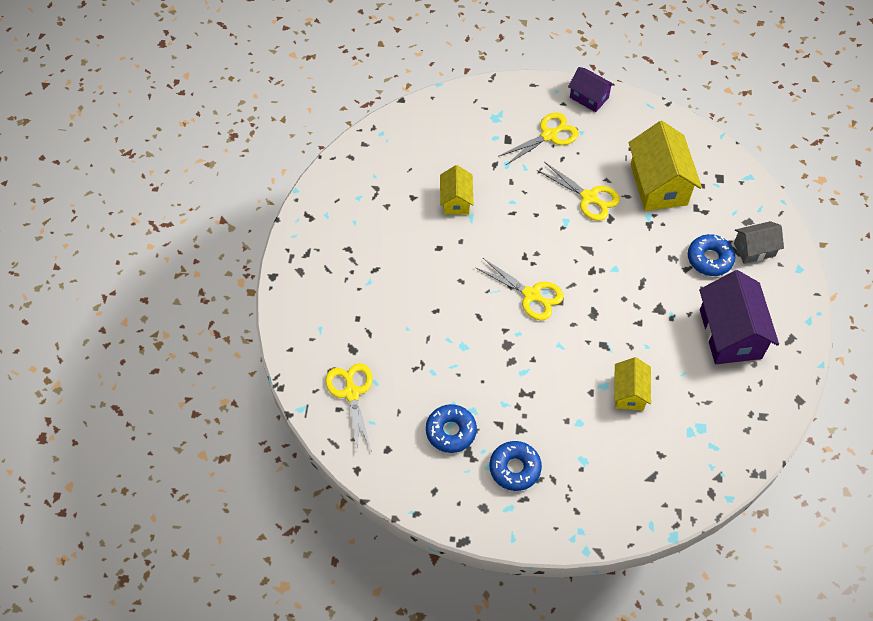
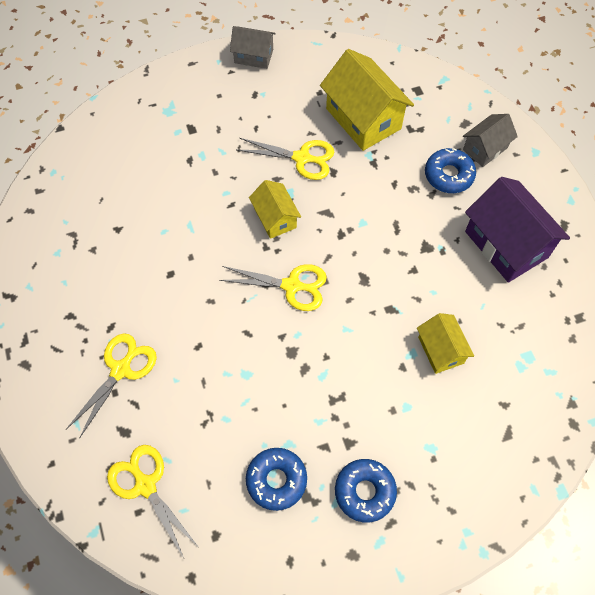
camera: 25 degrees left, 5 degrees up
yellow house [440,165,473,215] -> yellow house moved to [249,180,301,239]
yellow scissors [498,112,579,166] -> yellow scissors moved to [66,333,157,439]
purple house [568,67,615,112] -> grey house [230,26,276,69]

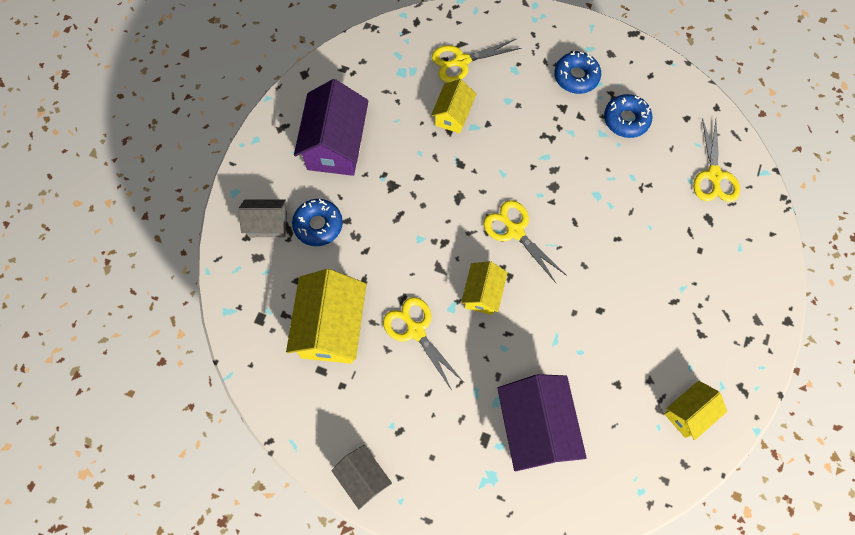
camera: 140 degrees left, 5 degrees up
yellow scissors [66,333,157,439] -> yellow scissors moved to [432,39,521,83]
none -> purple house [497,374,587,471]
none -> yellow house [664,381,727,440]

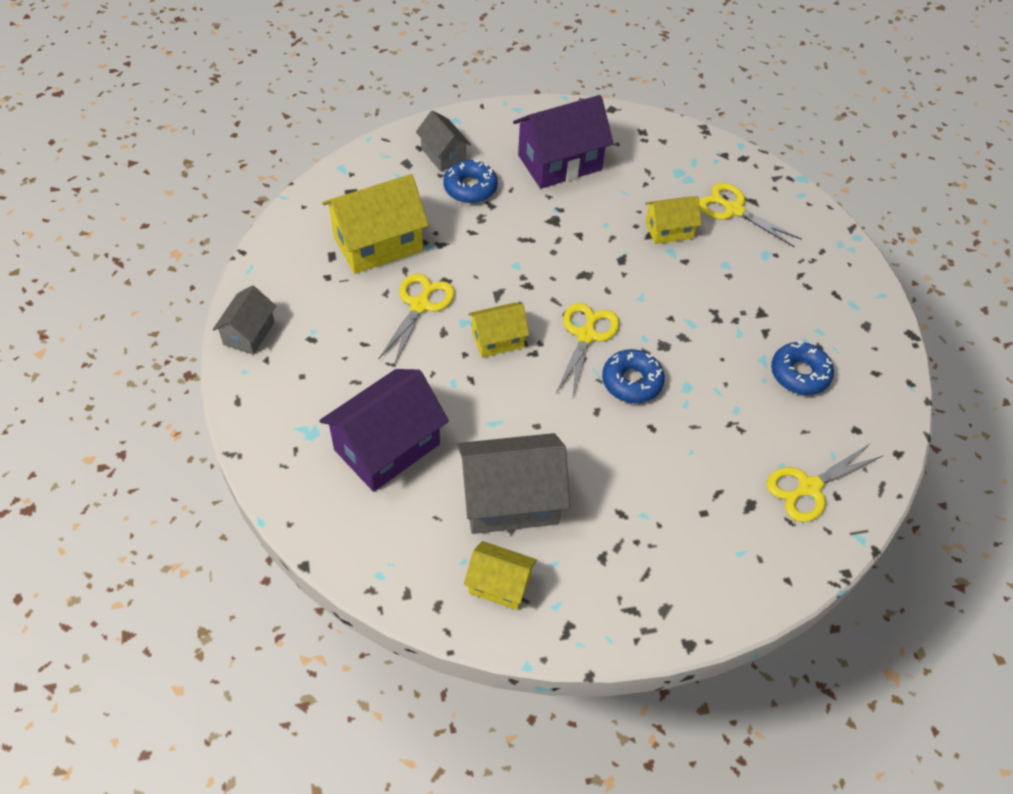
camera: 55 degrees right, 15 degrees down
blue donut [554,51,601,94] -> blue donut moved to [602,349,665,403]
none -> grey house [457,433,570,534]

